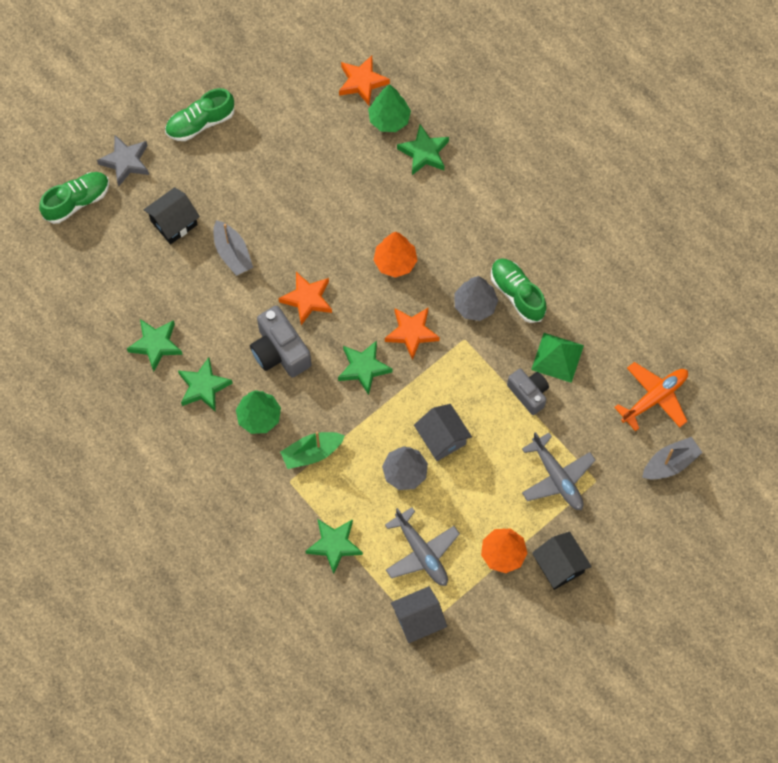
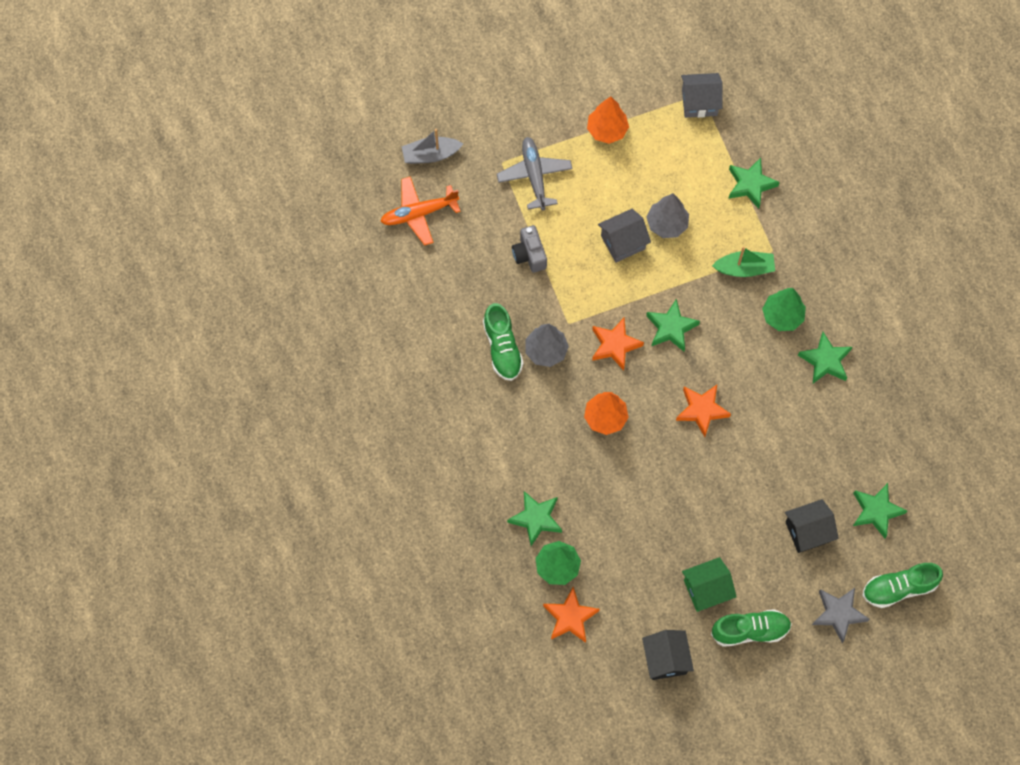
camera: 160 degrees left, 0 degrees up
green star [127,319,183,372] -> green star moved to [853,483,907,538]
grey boat [213,220,253,276] -> none
grey camera [250,306,311,377] -> none
grey plane [385,507,460,586] -> none
grey house [414,404,472,461] -> grey house turned 75 degrees clockwise [598,209,651,263]
green pyramid [531,333,584,383] -> none
black house [532,532,592,590] -> black house moved to [642,630,694,680]
none -> green house [682,557,737,612]

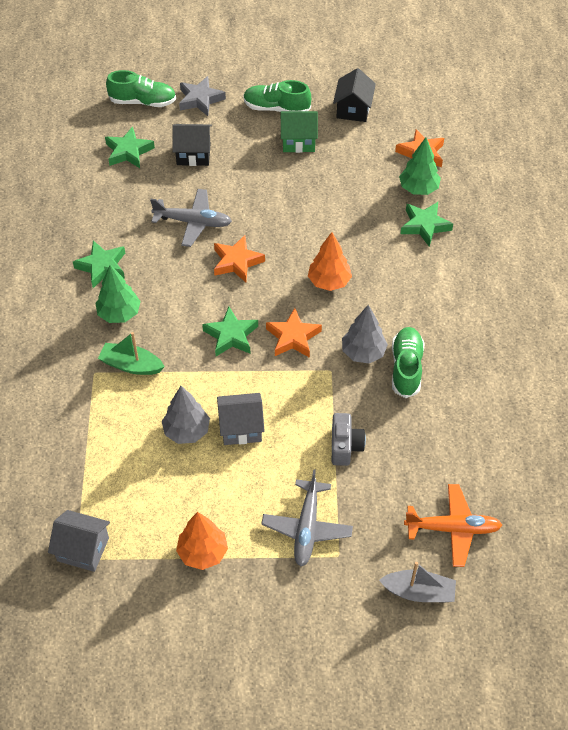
camera: 160 degrees left, 15 degrees down
green star [728,158,779,209] -> none
none -> grey plane [150,189,232,247]

